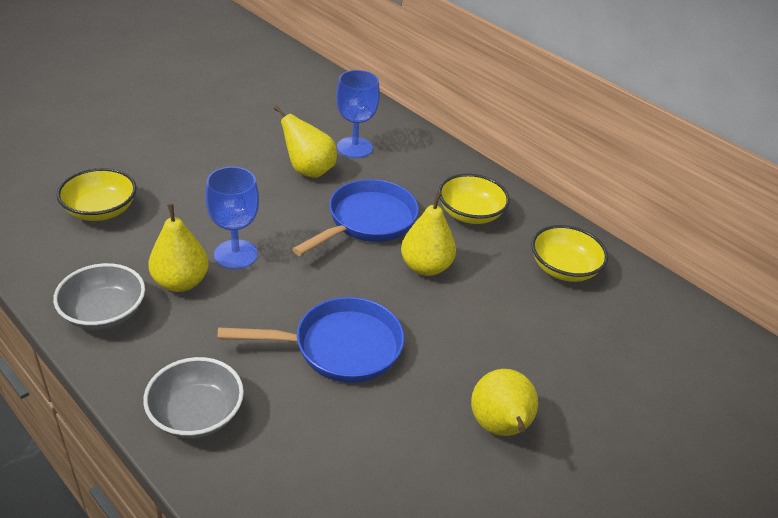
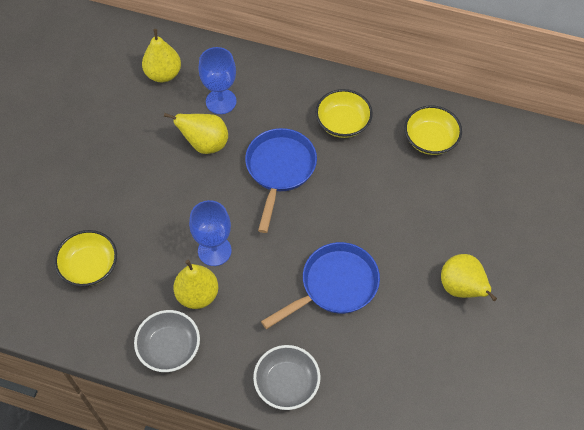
camera: 25 degrees left, 20 degrees up
yellow pear [401,192,456,276] -> yellow pear moved to [142,29,181,82]

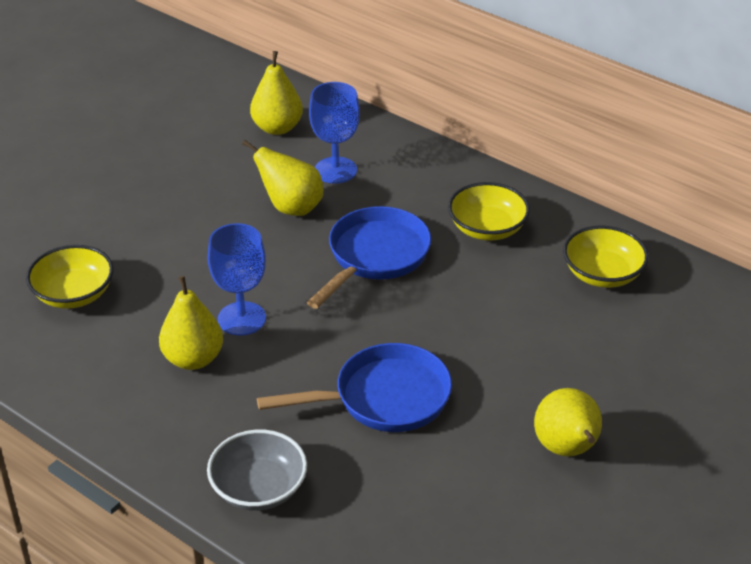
camera: 20 degrees right, 20 degrees down
grey bowl [134,310,200,372] -> none

